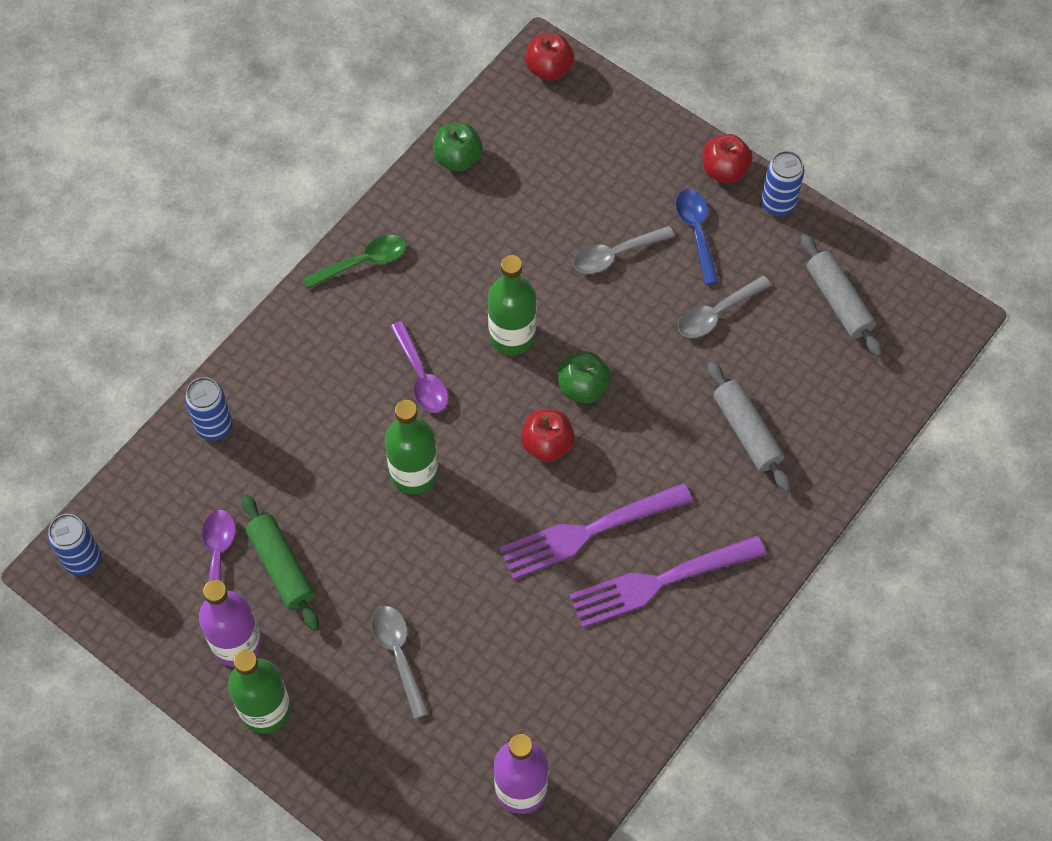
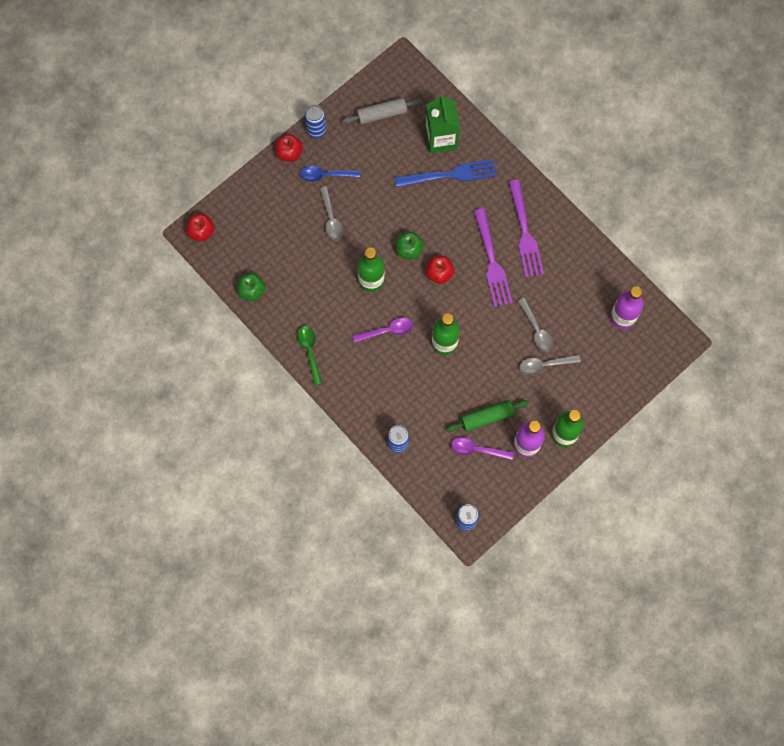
camera: 80 degrees left, 10 degrees up
grey spoon [678,275,771,338] -> grey spoon moved to [518,298,553,352]
grey rolling pin [707,361,791,492] -> blue fork [394,159,497,188]
none -> green carton [425,94,460,154]

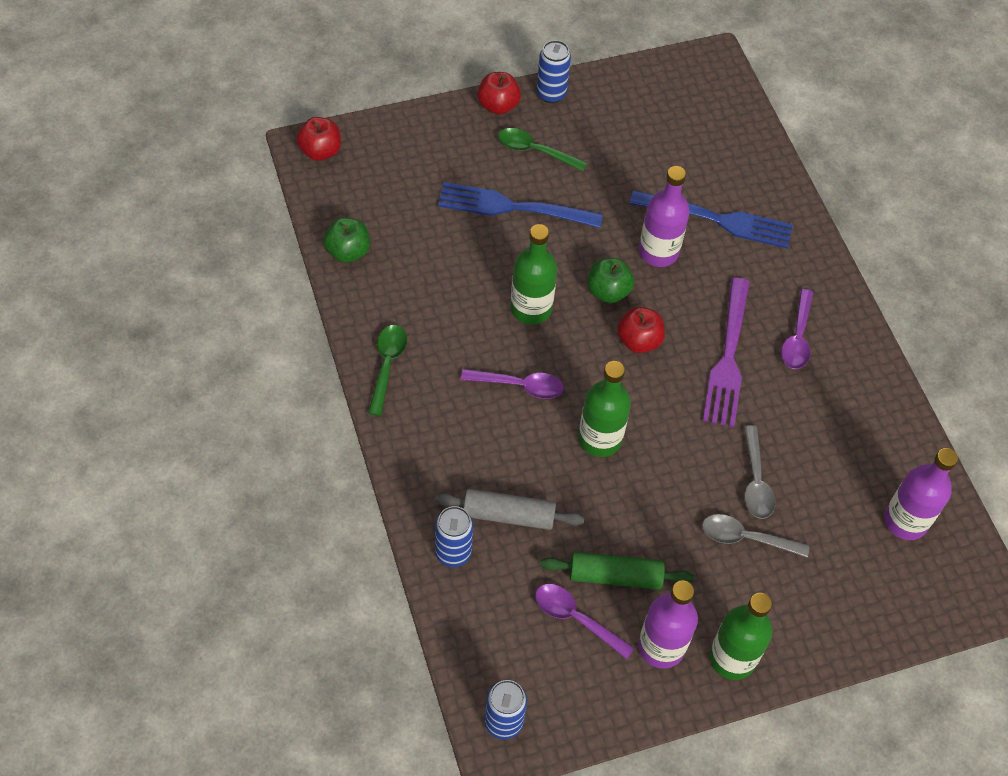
camera: 20 degrees right, 15 degrees down
blue spoon [300,166,360,182] -> green spoon [498,128,587,171]
grey spoon [320,186,343,241] -> blue fork [438,182,603,228]
grey rolling pin [342,98,421,125] -> grey rolling pin moved to [435,489,584,530]
green carton [425,94,460,154] -> none
purple fork [509,180,544,278] -> purple spoon [781,289,813,369]
none -> purple bottle [639,166,690,267]

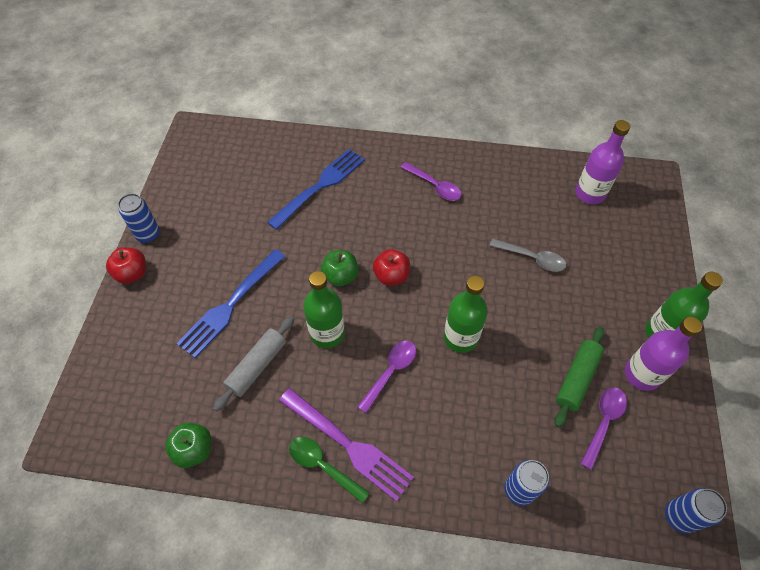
camera: 60 degrees left, 0 degrees up
red apple [296,117,341,161] -> none
grey rolling pin [435,489,584,530] -> grey rolling pin moved to [213,317,294,412]
green spoon [498,128,587,171] -> none
purple spoon [535,584,634,659] -> purple spoon turned 150 degrees clockwise [581,387,627,470]
purple bottle [639,166,690,267] -> none
grey spoon [702,514,810,558] -> none
purple fork [703,277,750,427] -> purple fork moved to [279,388,414,502]

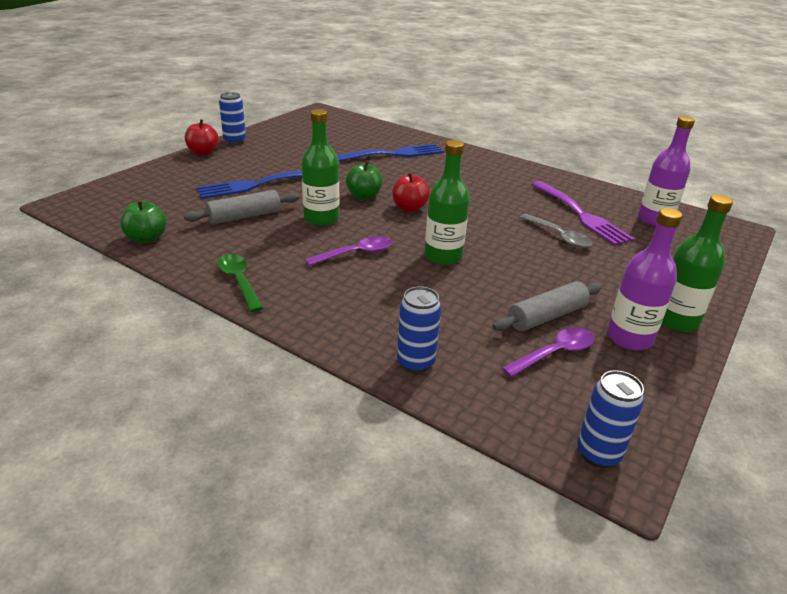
camera: 25 degrees right, 25 degrees down
purple fork [279,388,414,502] -> purple fork moved to [531,181,635,246]
purple spoon [401,162,461,201] -> none
green rolling pin [555,327,604,427] -> grey rolling pin [492,281,602,331]

